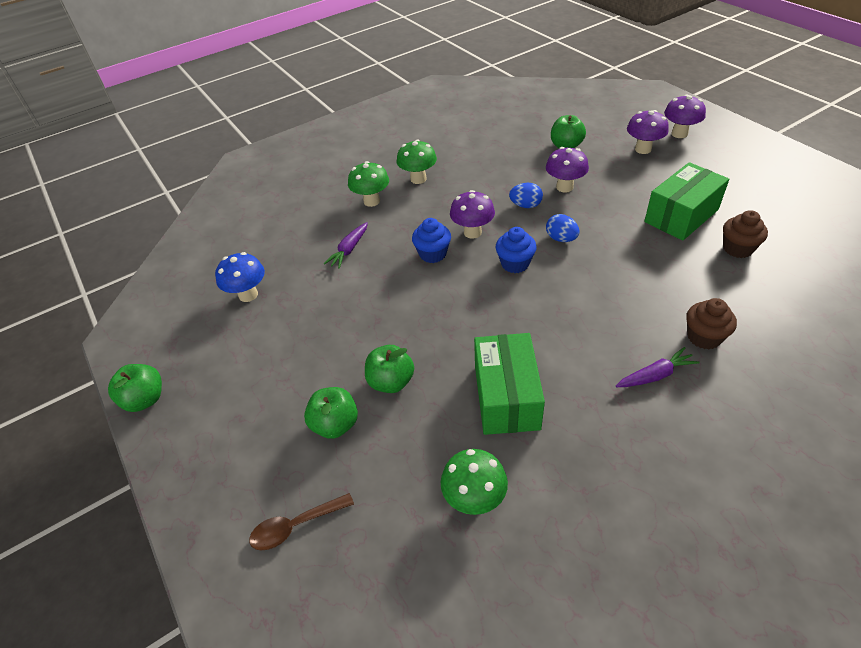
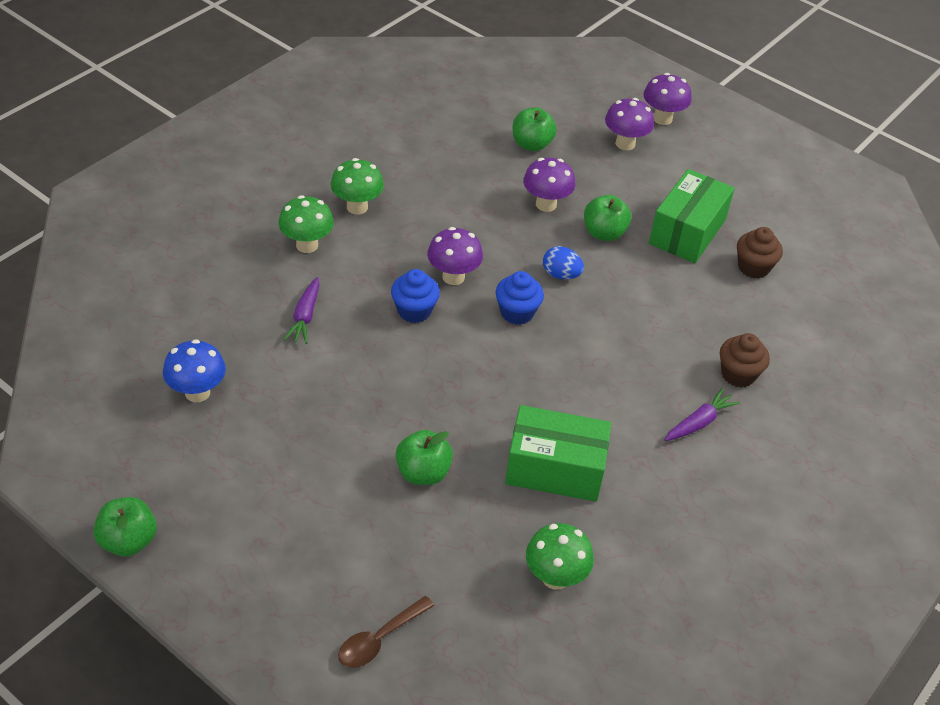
camera: 25 degrees left, 0 degrees up
green apple [304,387,358,439] -> green apple moved to [584,195,631,241]
green box [474,333,545,435] -> green box turned 60 degrees counterclockwise [505,405,611,502]
blue egg [509,183,543,208] -> none

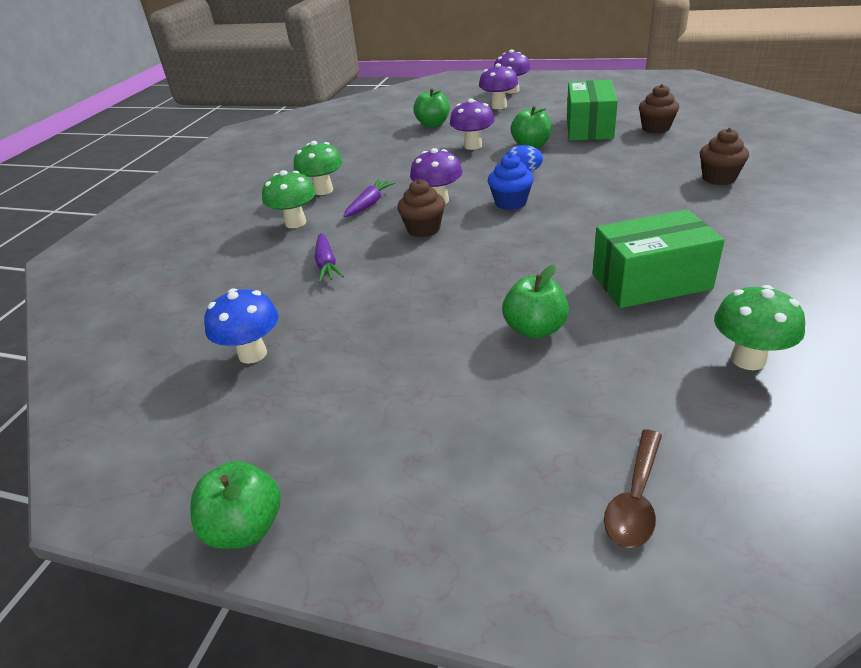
camera: 15 degrees left, 10 degrees down
blue cupcake [391,269,440,323] -> brown cupcake [397,179,445,238]
purple carrot [664,388,740,441] -> purple carrot moved to [343,179,396,217]

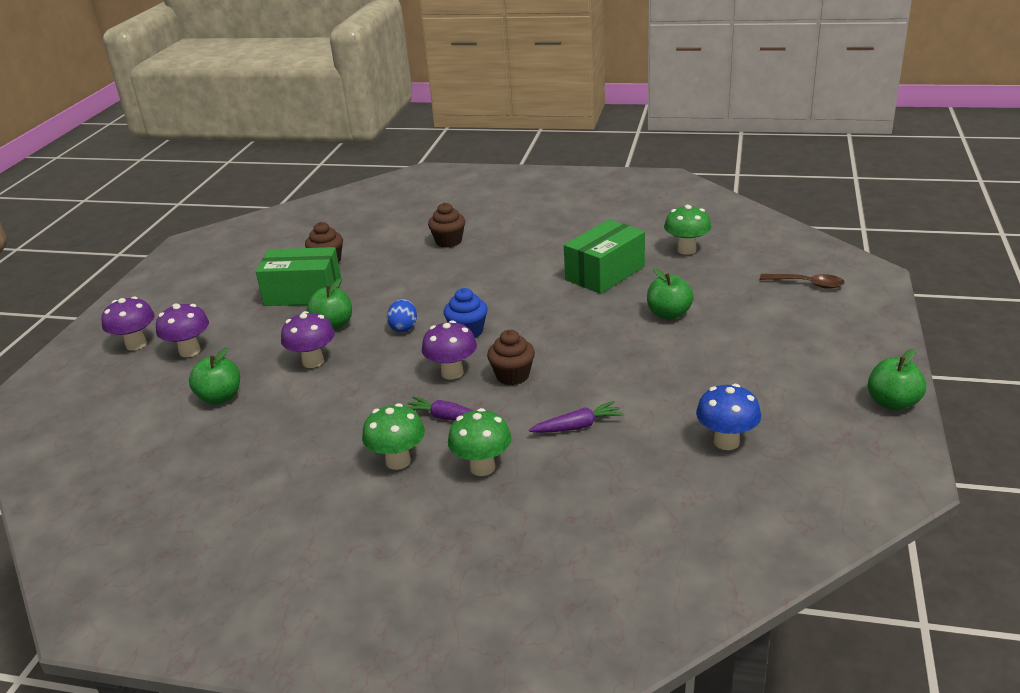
camera: 95 degrees left, 5 degrees down
green box [592,209,725,308] -> green box turned 60 degrees clockwise [564,219,645,294]

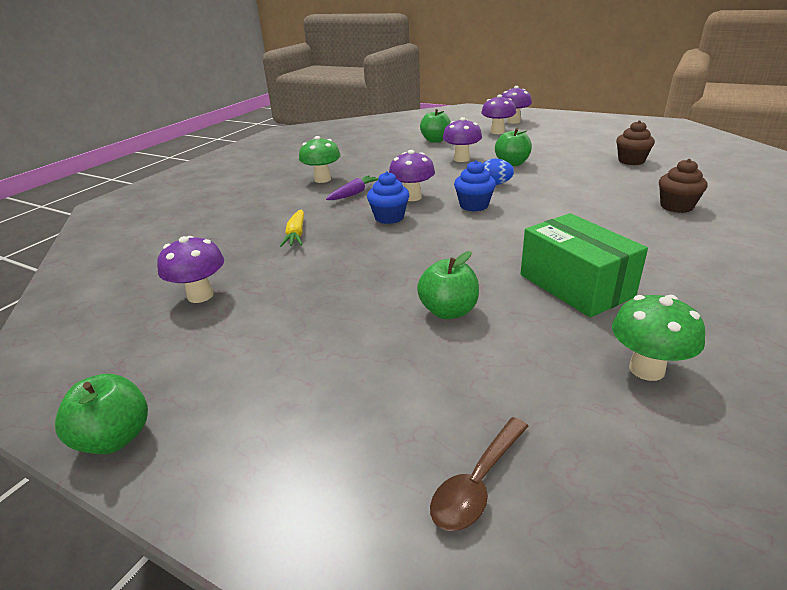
camera: 105 degrees right, 0 degrees up
green box [256,247,342,306] -> none
green mushroom [448,408,512,476] -> none
brown cupcake [487,330,535,385] -> blue cupcake [367,171,409,224]
purple carrot [529,401,624,433] -> yellow carrot [280,210,304,247]
blue mushroom [696,384,761,450] -> purple mushroom [157,236,224,303]

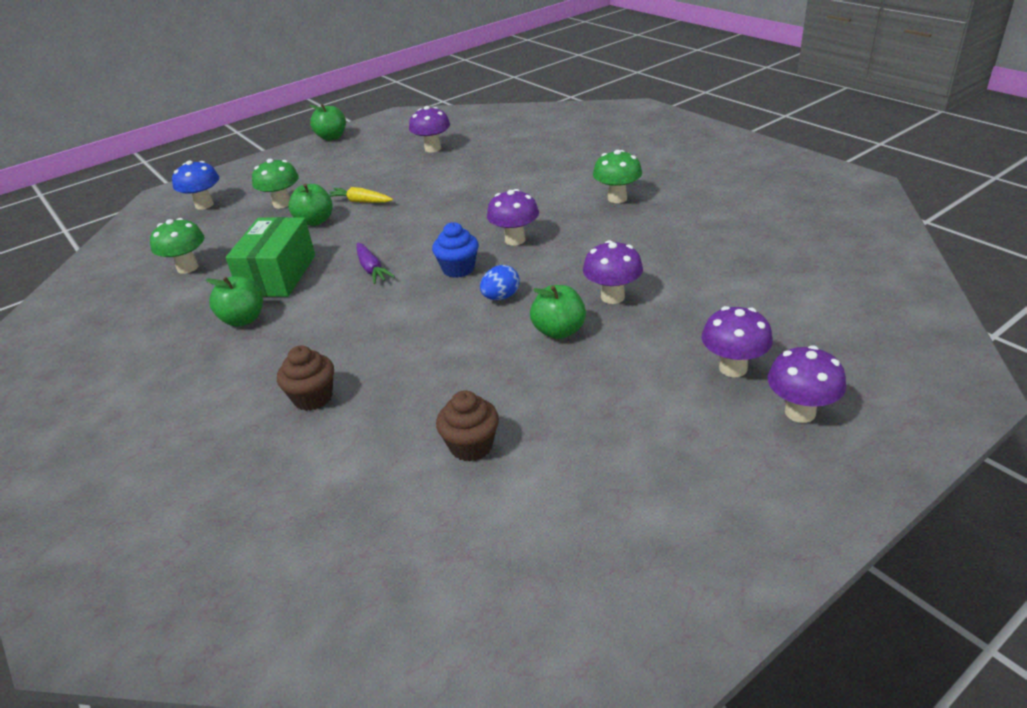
camera: 115 degrees right, 5 degrees up
yellow carrot [280,210,304,247] -> yellow carrot moved to [329,187,393,203]
purple carrot [326,175,378,200] -> purple carrot moved to [357,243,395,284]
blue cupcake [367,171,409,224] -> none
green apple [420,109,451,143] -> green apple moved to [206,276,263,327]
brown spoon [430,417,529,531] -> blue mushroom [172,160,219,210]
green box [521,213,648,318] -> green box turned 75 degrees counterclockwise [226,217,315,297]
none -> green mushroom [252,159,299,208]

